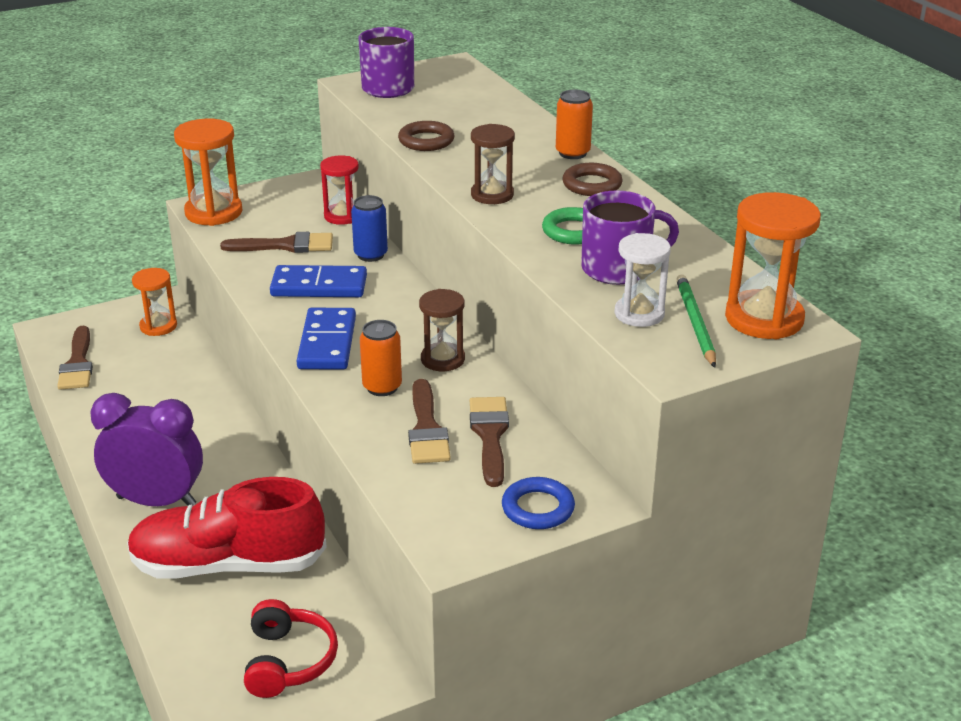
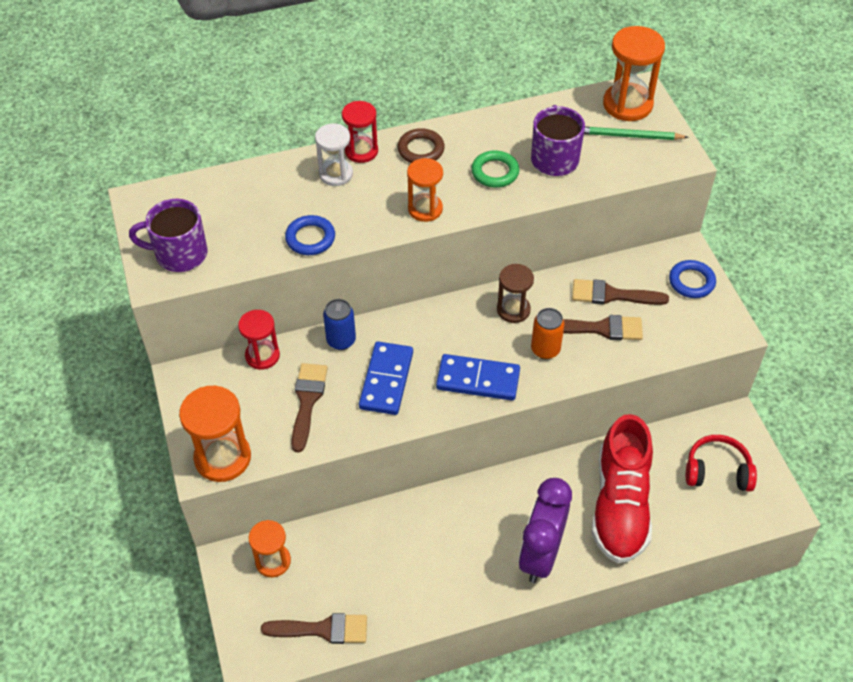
camera: 80 degrees left, 20 degrees up
brown ring [398,121,454,151] -> blue ring [285,215,335,255]
brown hourglass [471,124,515,204] -> orange hourglass [407,158,443,222]
orange can [556,90,593,159] -> red hourglass [342,101,378,163]
white hourglass [614,233,671,327] -> white hourglass moved to [315,124,353,186]

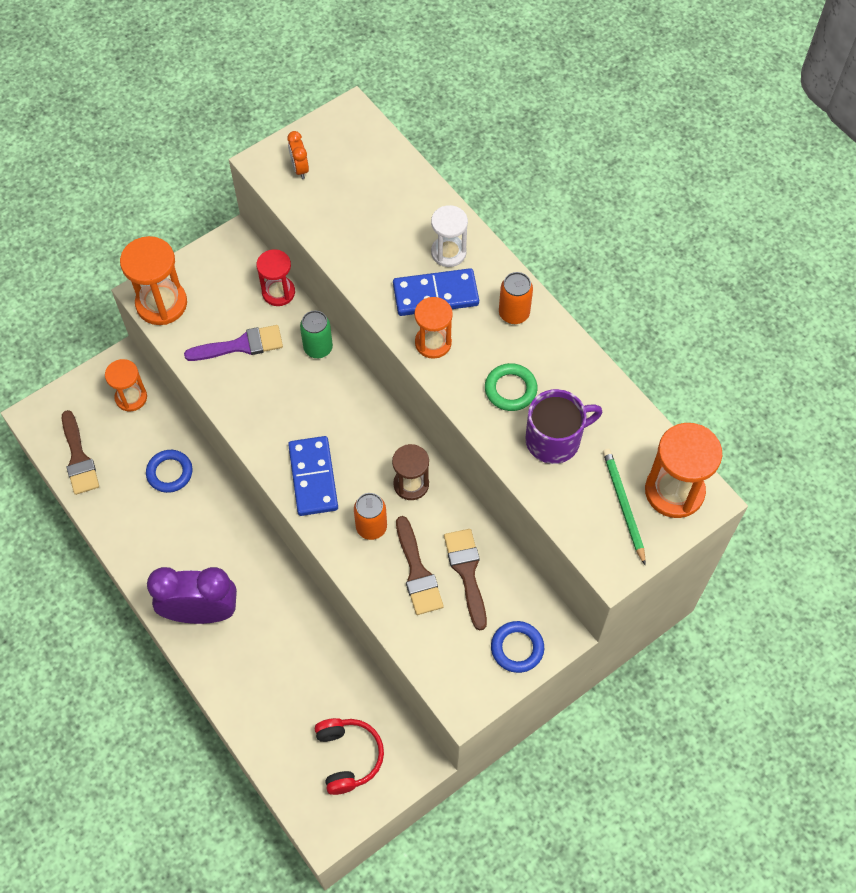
camera: 70 degrees right, 10 degrees up
purple mug [129,199,208,272] -> orange clock [287,131,309,179]
blue ring [285,215,335,255] -> blue ring moved to [146,450,193,493]
brown brush [291,363,328,453] -> purple brush [184,325,283,361]
blue can [323,299,356,350] -> green can [300,310,333,358]
red hourglass [342,101,378,163] -> none
blue domino [359,342,413,415] -> blue domino moved to [393,268,479,316]
brown ring [398,128,445,163] -> orange can [499,272,533,324]
red shoe [592,414,653,563] -> none

